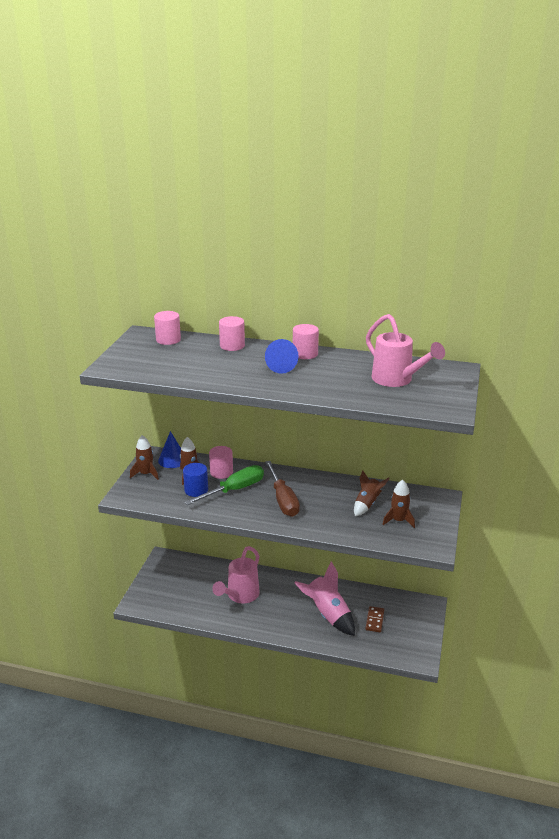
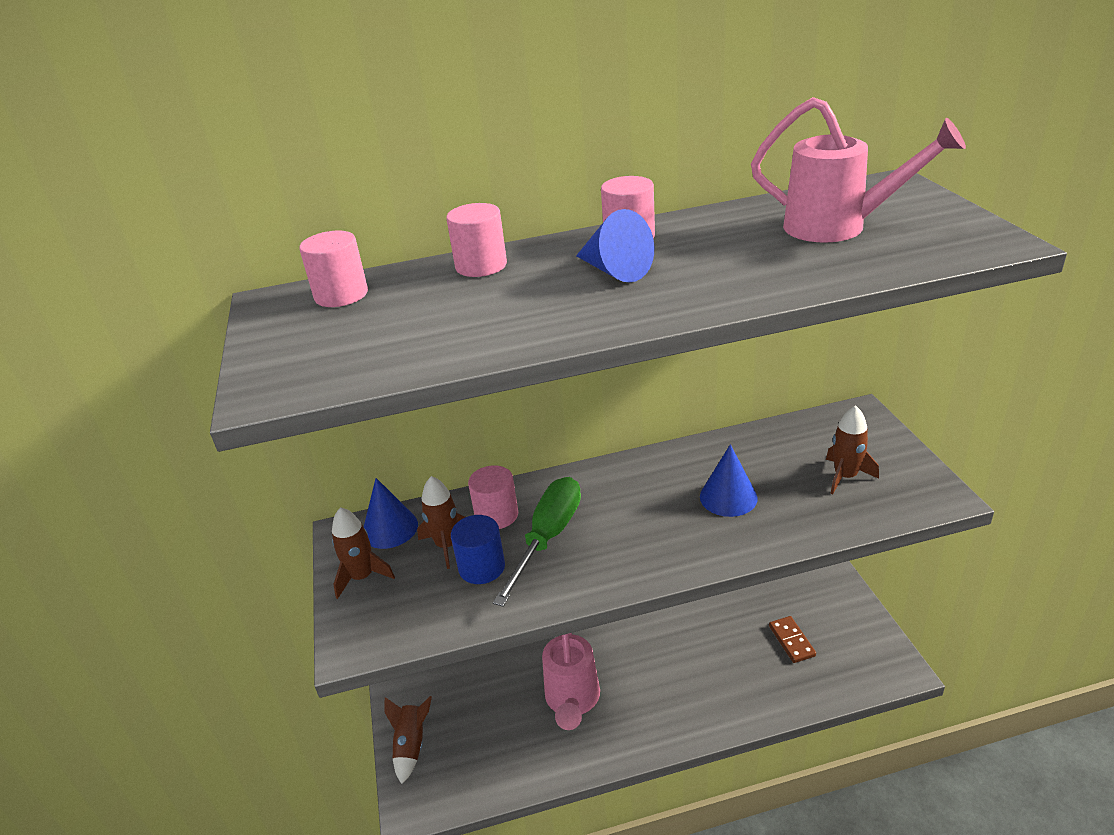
camera: 25 degrees left, 5 degrees up
brown screwdriver [265,461,300,517] -> none
pink rocket [294,561,355,636] -> none
brown rocket [354,471,390,516] -> brown rocket moved to [384,696,432,784]
none -> blue cone [700,444,757,517]

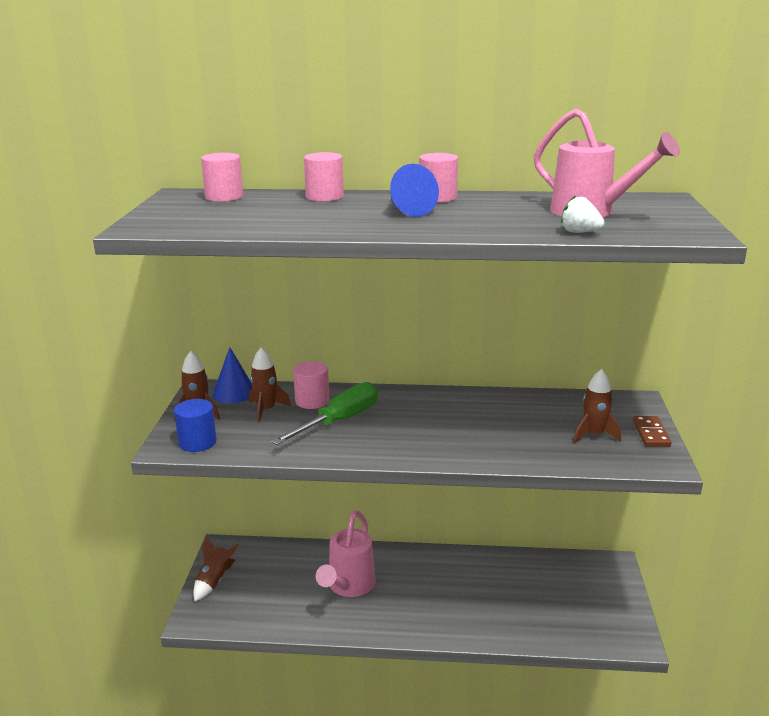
camera: 15 degrees right, 10 degrees down
blue cylinder [451,515,505,584] -> blue cylinder moved to [174,399,217,452]
blue cone [700,444,757,517] -> none
brown domino [769,616,816,663] -> brown domino moved to [633,416,672,447]
none -> white strawberry [561,195,605,233]

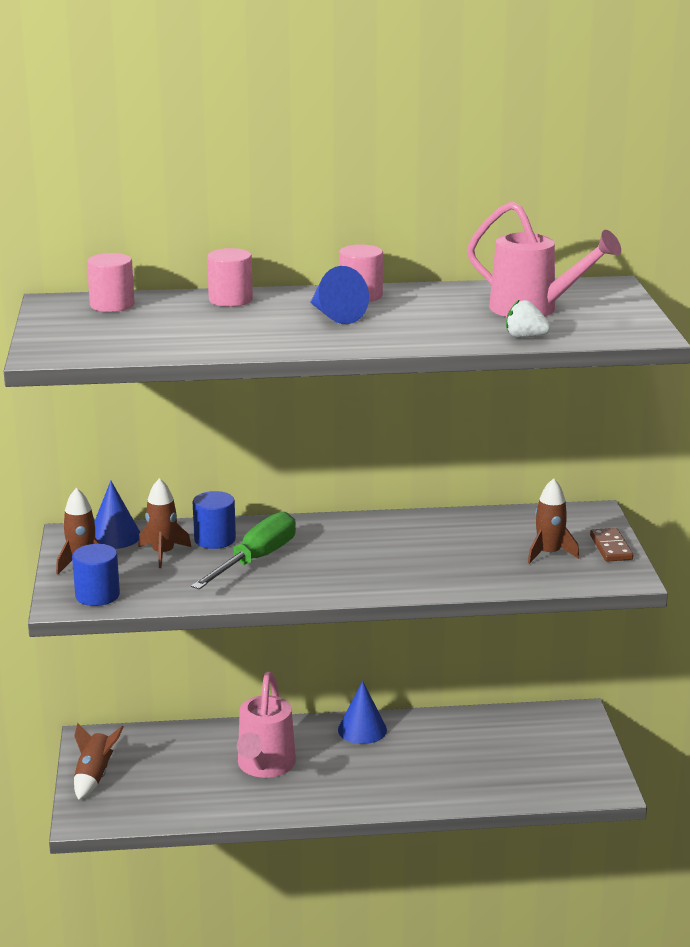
camera: 10 degrees left, 0 degrees up
pink cylinder [293,361,329,409] -> blue cylinder [193,491,236,549]
none -> blue cone [338,681,387,744]

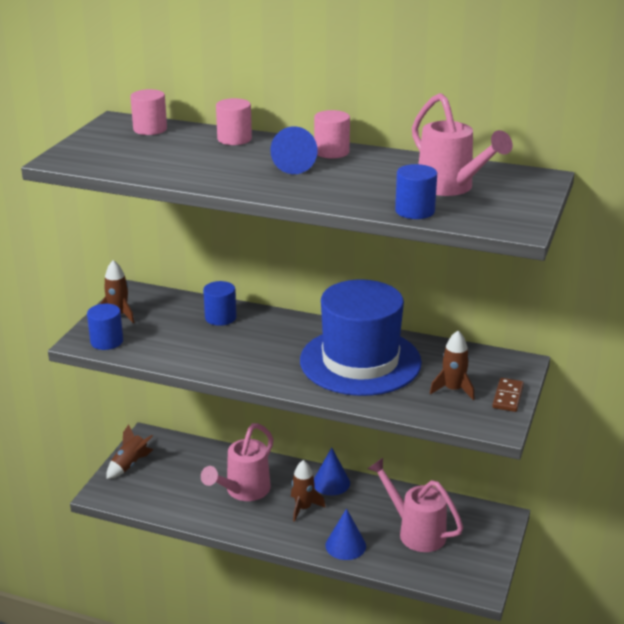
camera: 25 degrees right, 5 degrees up
blue cone [95,481,141,549] -> blue cone moved to [325,508,366,560]
brown rocket [138,478,191,568] -> brown rocket moved to [291,460,326,522]
green screwdriver [191,512,296,590] -> none
white strawberry [506,299,551,338] -> blue cylinder [395,164,437,219]
none -> blue hat [300,280,422,396]
none -> pink watering can [368,458,463,552]

